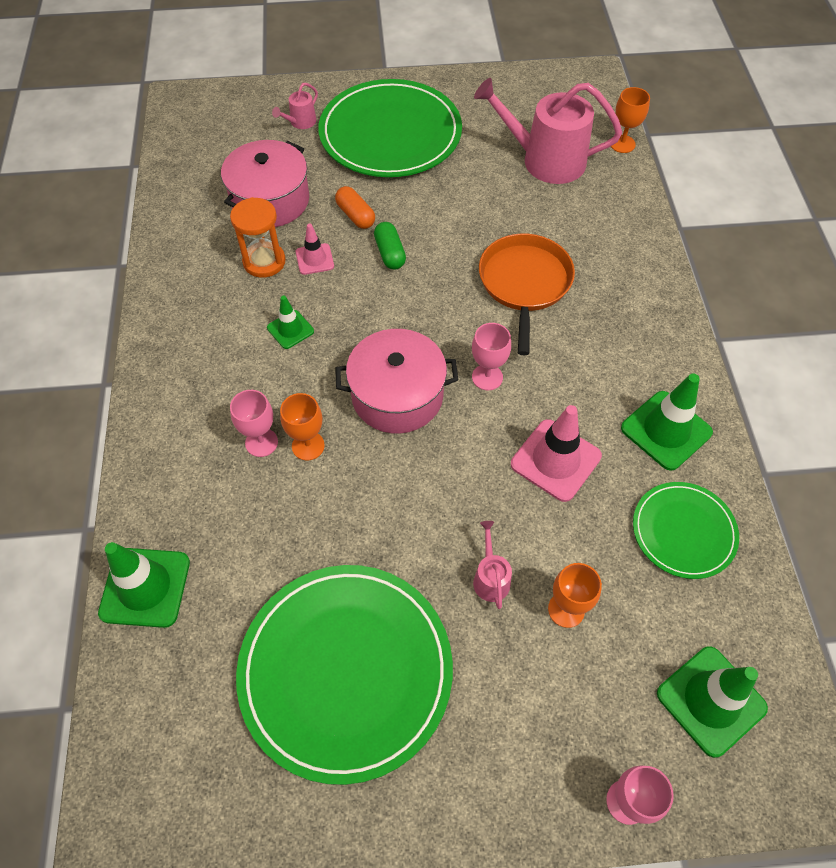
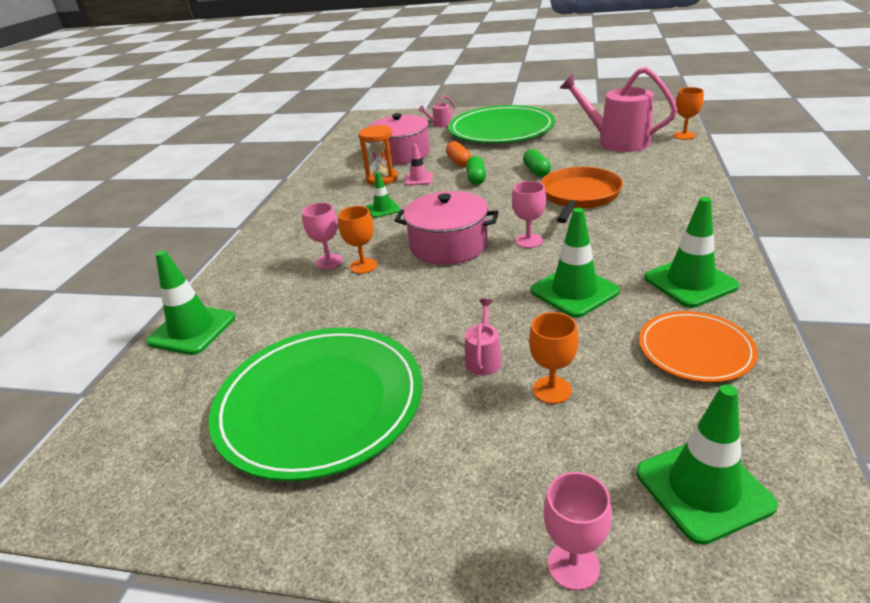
camera: 20 degrees right, 25 degrees down
pink traffic cone [511,405,602,502] -> green traffic cone [531,208,620,318]
green plate [633,482,739,579] -> orange plate [639,311,758,382]
none -> green capsule [523,149,551,177]

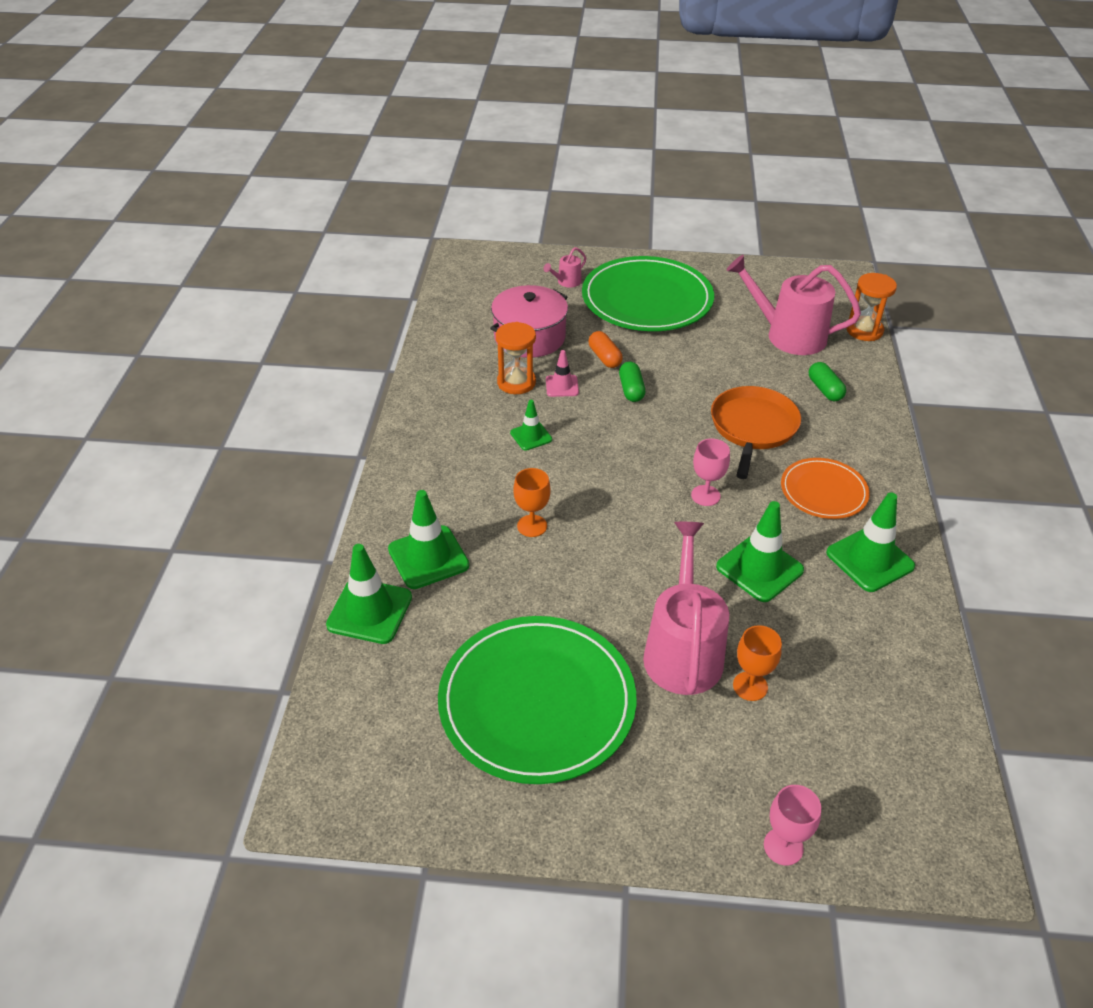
camera: 10 degrees left, 10 degrees up
pink goblet [302,203,343,269] -> none
pink pot [394,191,498,265] -> none
pink watering can [465,299,502,375] -> pink watering can [643,522,729,695], size x2.28
green capsule [523,149,551,177] -> green capsule moved to [809,362,846,401]
green traffic cone [636,384,778,545] -> green traffic cone moved to [388,490,469,589]
orange plate [639,311,758,382] -> orange plate moved to [781,458,870,519]
orange goblet [673,87,704,140] -> orange hourglass [846,273,897,341]

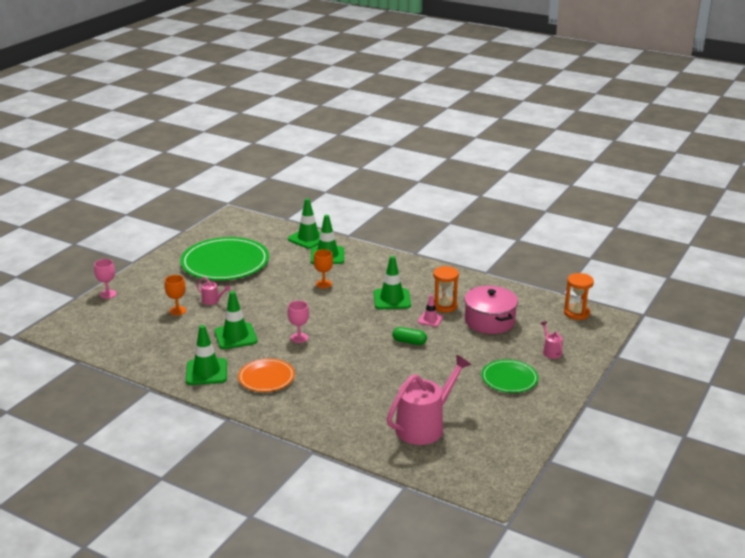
camera: 115 degrees right, 15 degrees down
green traffic cone [510,400,552,451] -> green traffic cone [373,256,411,309], size x1.75
green plate [582,256,714,331] -> green plate [481,359,538,393], size x0.53
orange capsule [589,331,623,368] -> none
pink watering can [643,522,729,695] -> pink watering can [196,277,230,305], size x0.44
orange pan [711,386,801,479] -> none
green capsule [809,362,846,401] -> none
orange hourglass [846,273,897,341] -> orange hourglass moved to [564,273,594,320]

